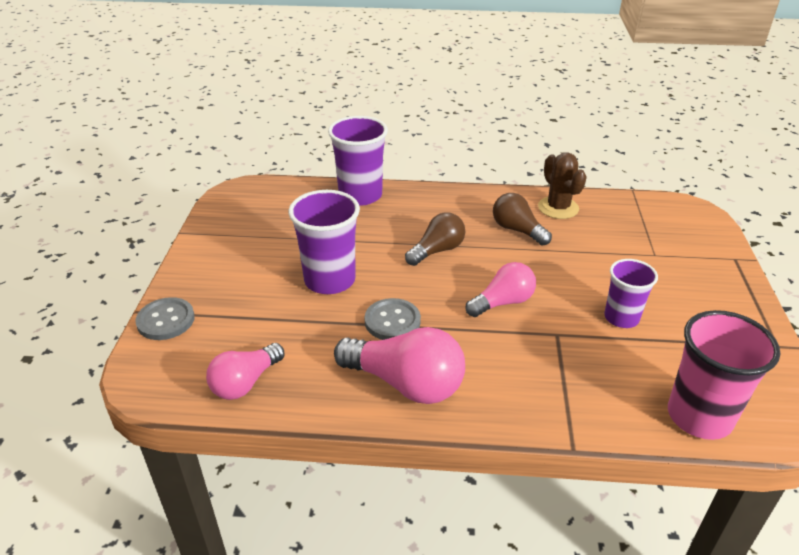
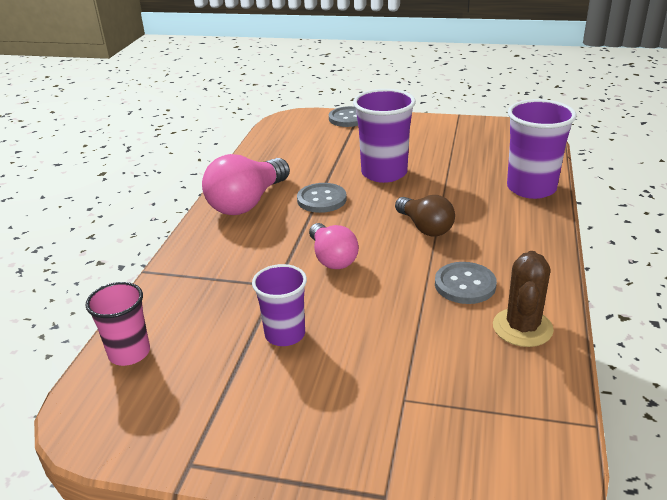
camera: 100 degrees right, 5 degrees down
pink light bulb [206,343,285,400] -> none
brown light bulb [493,193,552,246] -> grey button [435,262,497,304]
brown cactus [538,152,587,219] -> brown cactus turned 60 degrees counterclockwise [493,251,554,347]
pink cup [668,310,780,440] -> pink cup [85,282,150,366], size x0.63

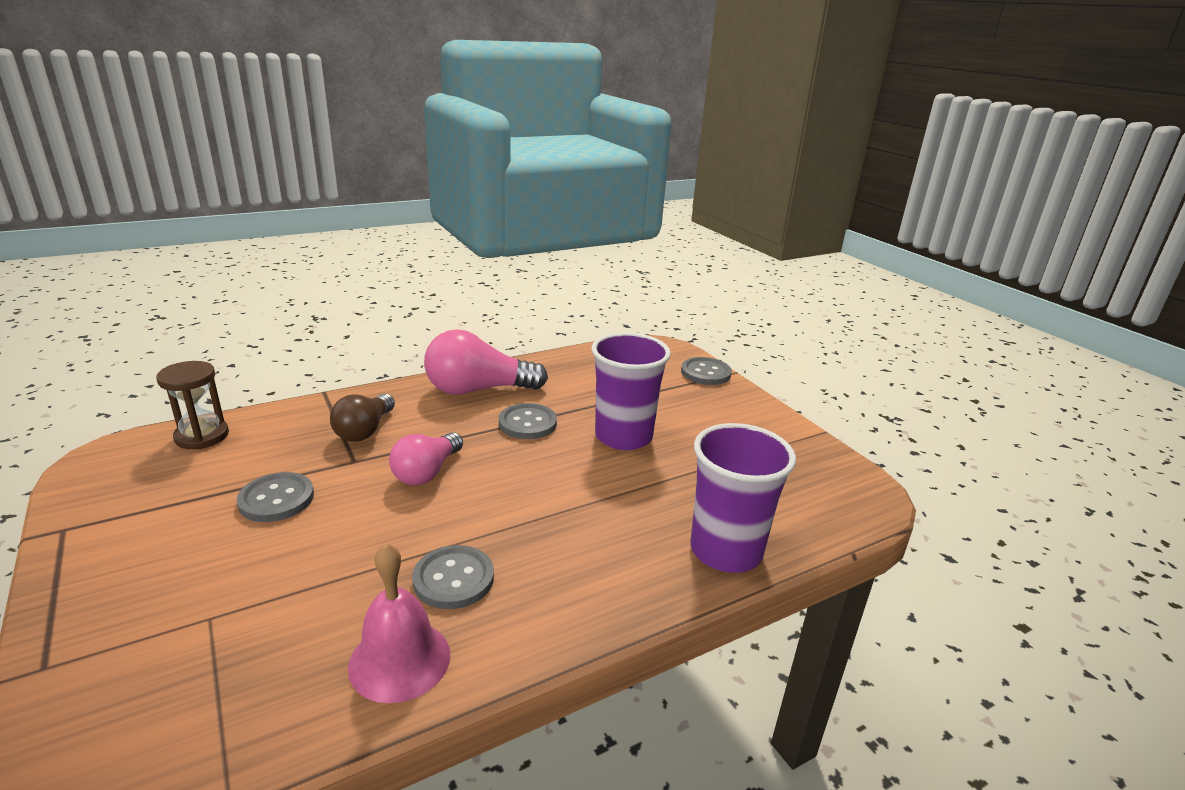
camera: 45 degrees right, 5 degrees down
pink cup [85,282,150,366] -> brown hourglass [156,361,229,449]
purple cup [252,264,307,346] -> grey button [236,472,314,522]
brown light bulb [395,195,455,236] -> brown light bulb moved to [330,394,395,442]
brown cactus [493,251,554,347] -> pink bell [348,543,450,703]

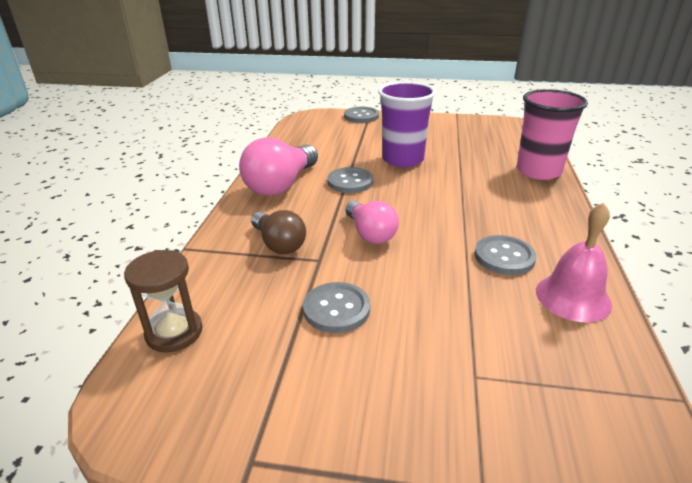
camera: 50 degrees left, 5 degrees up
purple cup [690,423,796,573] -> pink cup [517,89,588,180]

